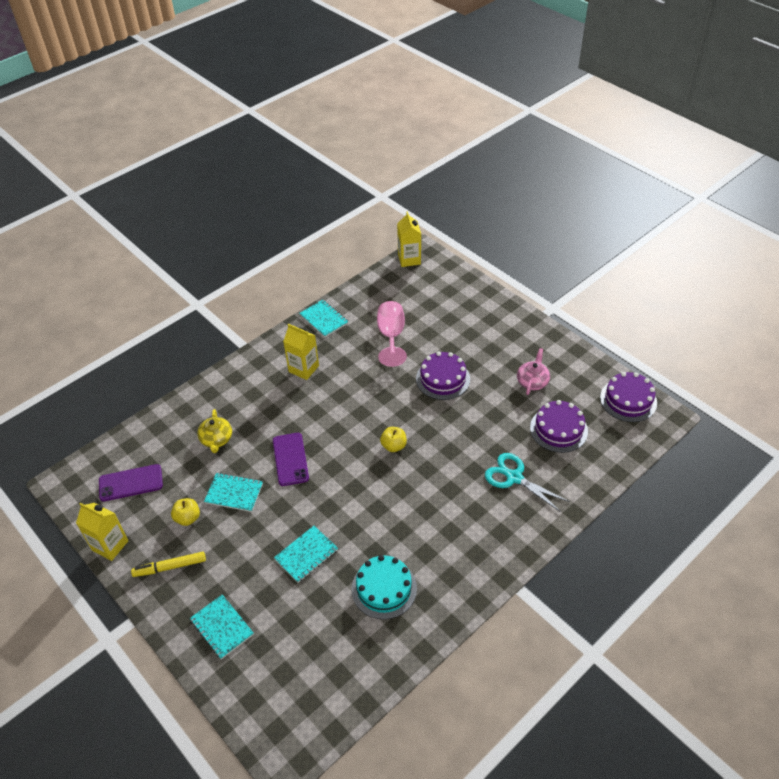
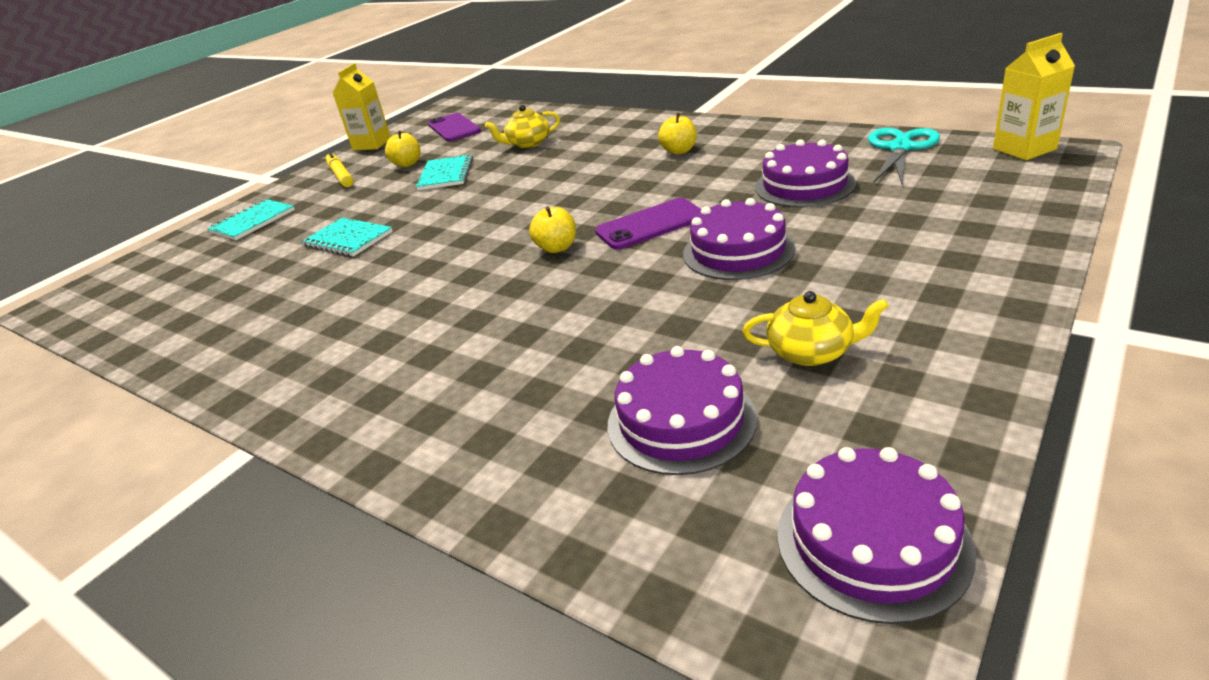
camera: 80 degrees right, 15 degrees down
purple phone [273,433,309,486] -> purple phone moved to [595,198,701,250]
yellow carton [283,324,319,380] -> yellow apple [658,113,697,155]
turquoise notebook [299,300,349,337] -> none
turquoise cake [351,555,417,619] -> none
pink goblet [377,301,407,367] -> purple cake [755,139,856,207]
turquoise scissors [485,453,570,512] -> turquoise scissors moved to [868,128,940,184]
pink teapot [517,348,550,395] -> yellow teapot [742,291,889,366]

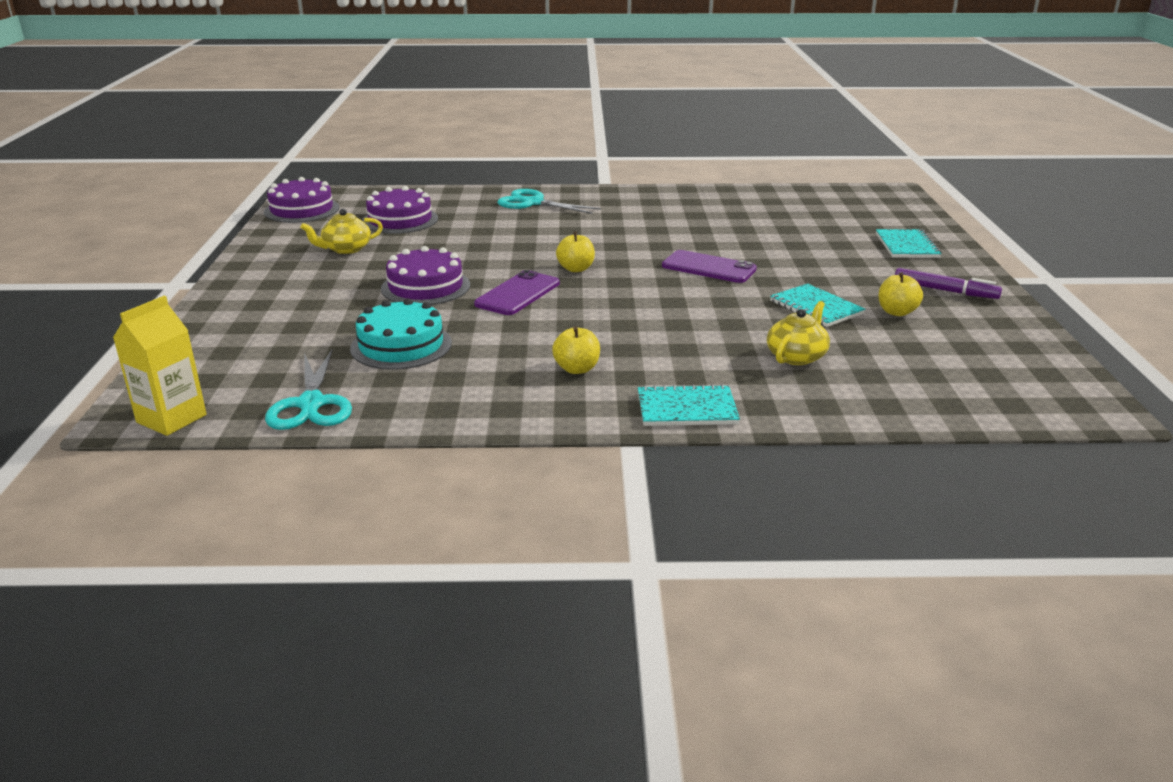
camera: 140 degrees right, 5 degrees down
turquoise notebook [302,218,393,257] -> turquoise notebook moved to [638,384,740,426]
yellow marker [326,151,353,187] -> purple marker [895,268,1002,299]
yellow carton [333,63,391,150] -> none
purple phone [428,113,481,142] -> purple phone moved to [662,250,757,283]
purple cake [755,139,856,207] -> turquoise cake [350,298,452,370]
none -> turquoise scissors [497,189,601,214]

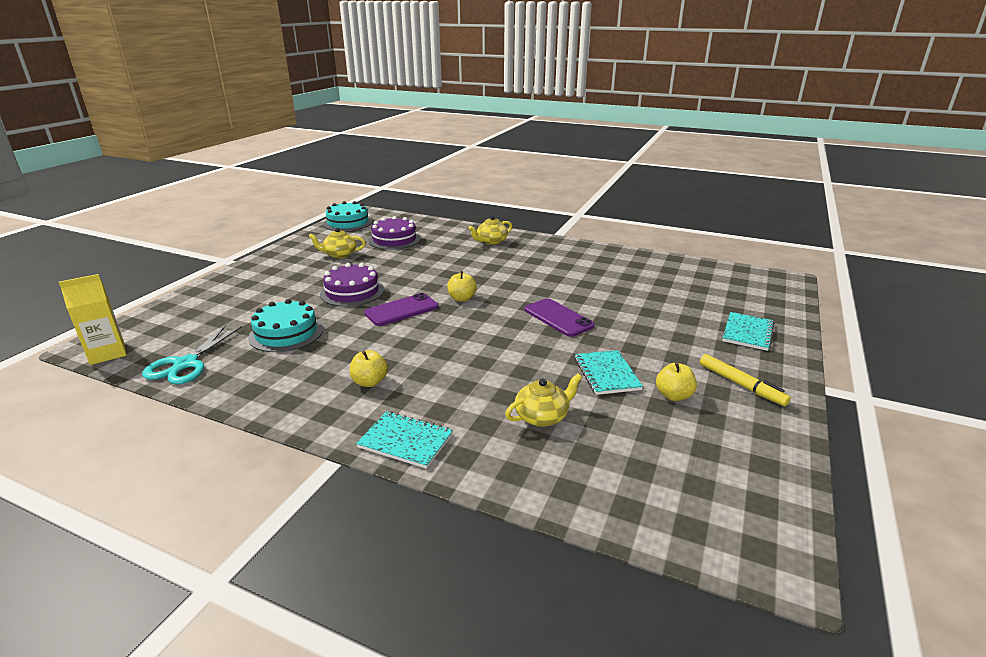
camera: 25 degrees right, 0 degrees up
purple cake [264,177,339,223] -> turquoise cake [323,201,373,231]
turquoise scissors [497,189,601,214] -> yellow teapot [469,216,512,245]
purple marker [895,268,1002,299] -> yellow marker [700,354,791,406]

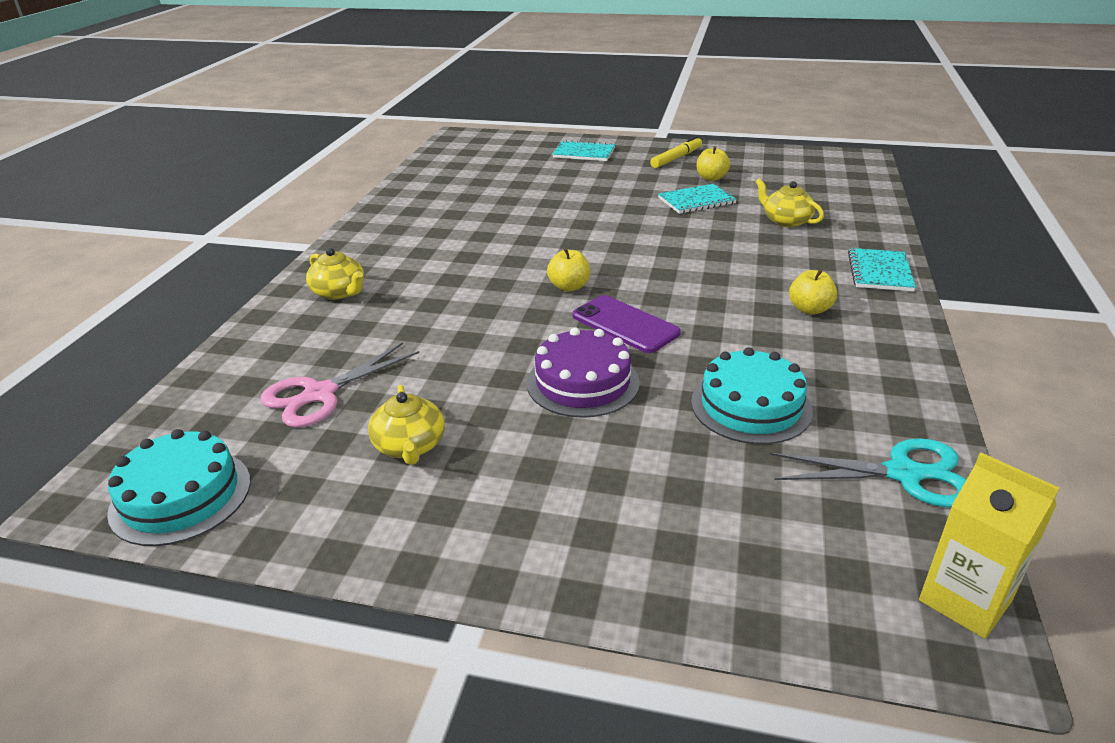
camera: 100 degrees left, 5 degrees up
purple cake [368,216,421,250] -> pink scissors [261,342,419,427]
purple phone [525,298,595,337] -> none

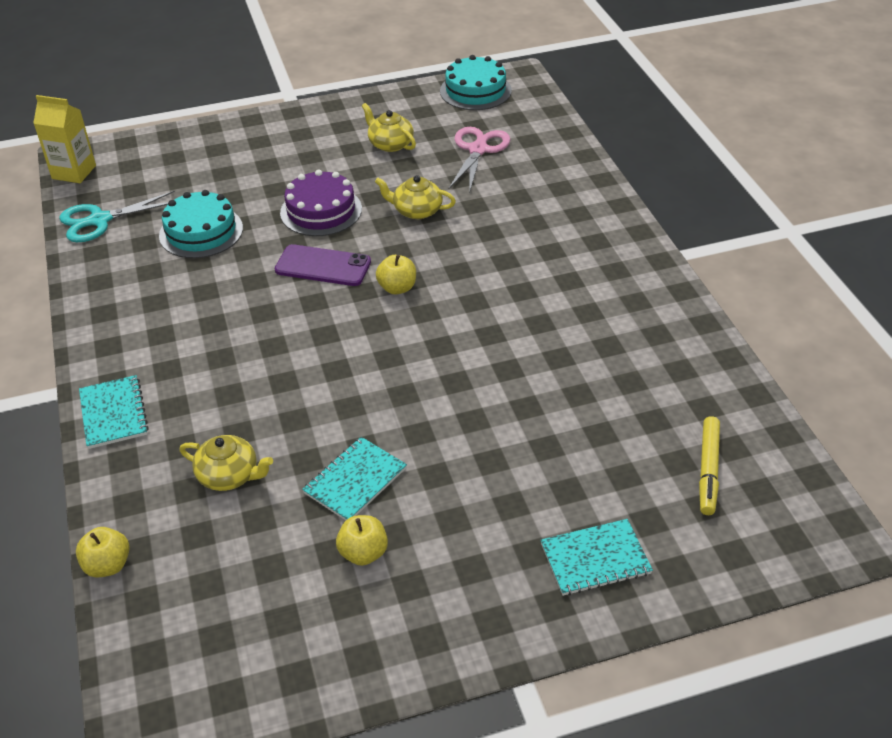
camera: 150 degrees right, 10 degrees up
yellow teapot [306,248,364,300] -> yellow teapot moved to [375,175,456,219]
yellow marker [650,136,702,168] -> yellow marker moved to [699,416,720,515]
yellow apple [789,269,837,315] -> yellow apple moved to [76,527,130,577]

